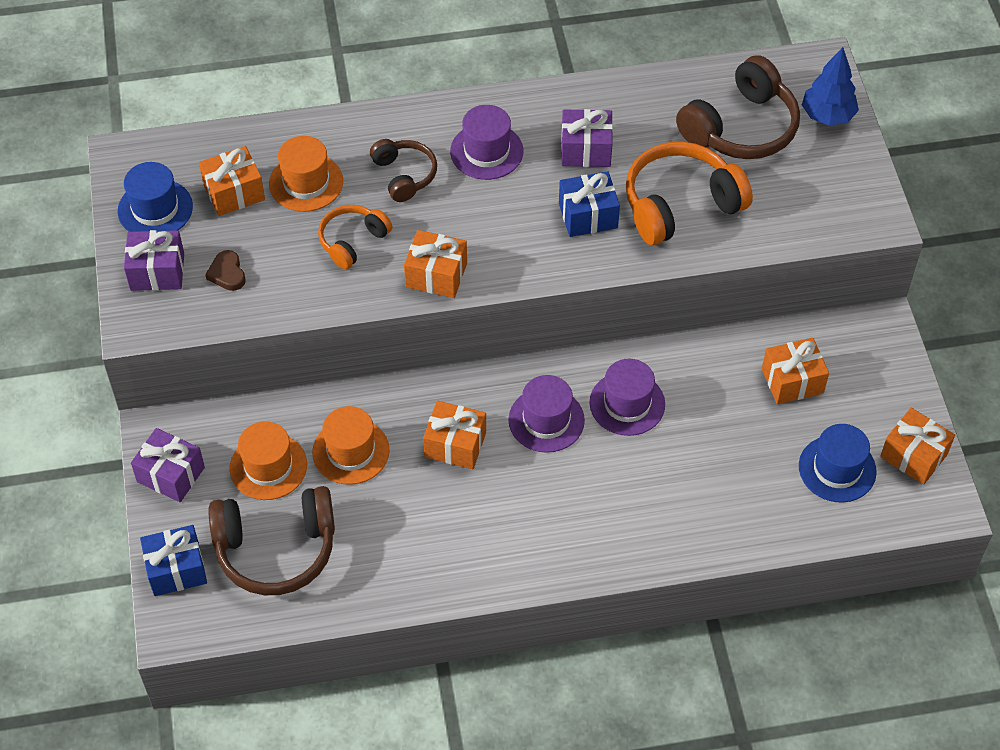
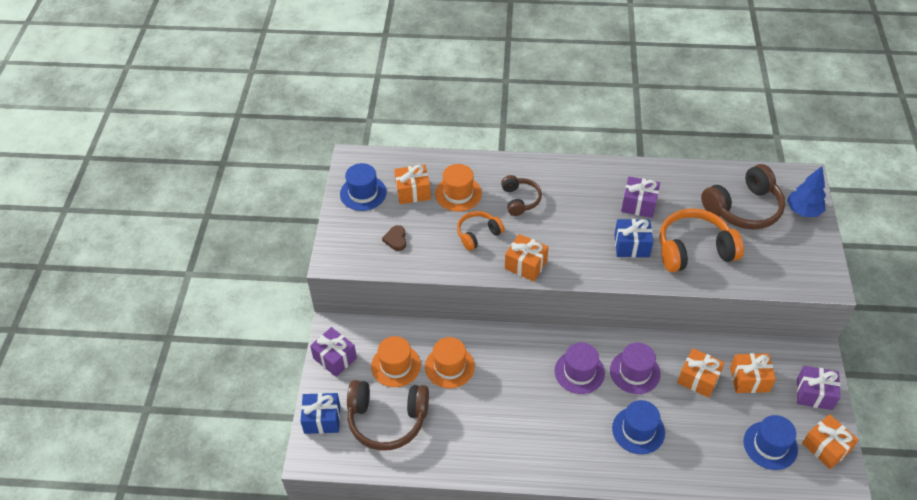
camera: 15 degrees right, 5 degrees down
purple gift [124,230,184,291] -> purple gift moved to [797,366,840,410]
orange gift [423,401,486,469] -> orange gift moved to [677,348,725,398]
purple hat [450,105,523,180] -> none
none -> blue hat [612,400,665,454]

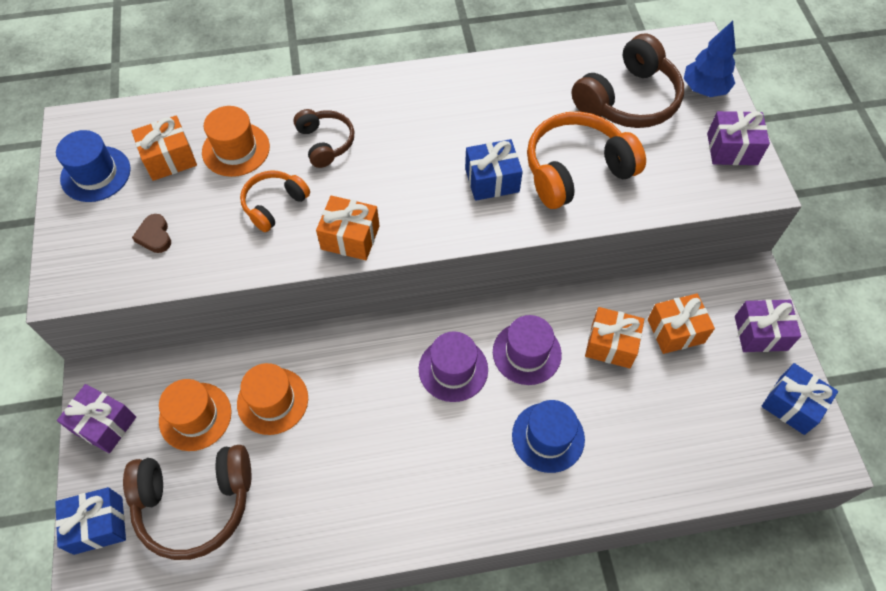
camera: 15 degrees left, 10 degrees up
purple gift [621,176,660,218] -> purple gift moved to [707,111,770,165]
blue hat [743,415,798,470] -> none
orange gift [802,414,859,469] -> blue gift [761,363,838,435]

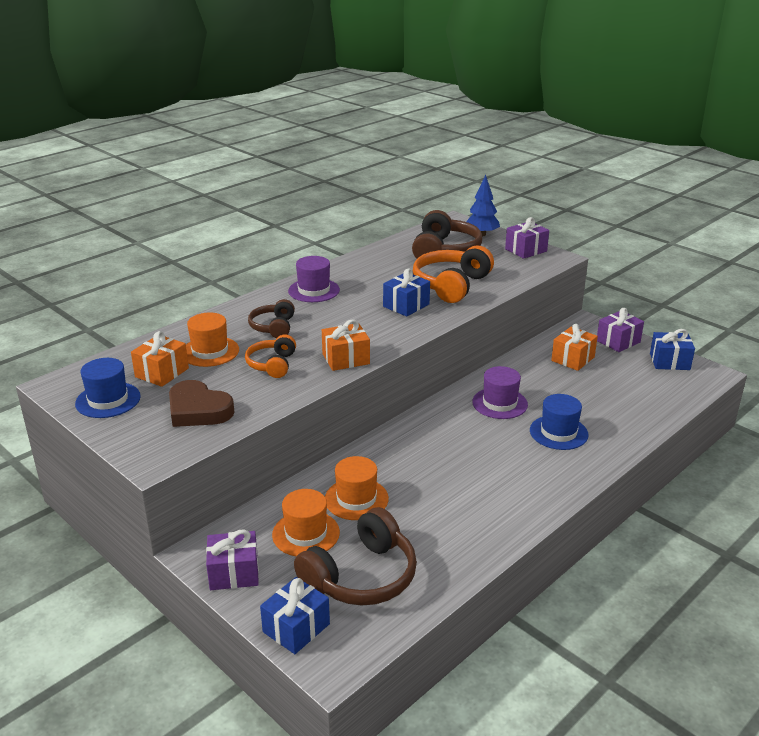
camera: 35 degrees left, 30 degrees down
brown heart [132,214,171,253] -> brown heart [169,380,234,427], size x1.92
brown headphones [294,109,354,168] -> brown headphones turned 120 degrees counterclockwise [248,299,295,338]
purple hat [419,331,488,402] -> purple hat moved to [288,256,340,302]
orange gift [585,307,644,368] -> none

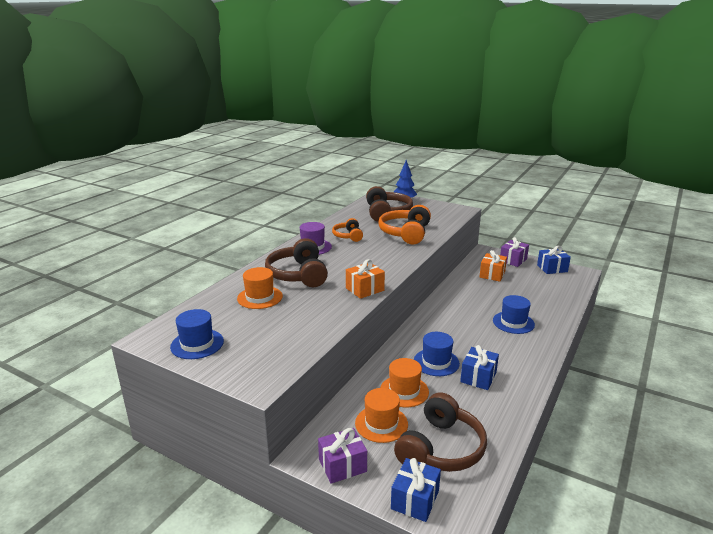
camera: 15 degrees left, 5 degrees down
orange gift [131,331,189,387] -> none
brown heart [169,380,234,427] -> none
orange headphones [245,334,296,378] -> orange headphones moved to [332,218,363,242]
brown headphones [248,299,295,338] -> brown headphones [265,238,328,287], size x1.73
blue gift [383,268,430,317] -> blue gift moved to [460,345,499,390]
purple hat [472,366,528,419] -> none
purple gift [505,217,549,259] -> none
none -> blue hat [414,332,460,376]

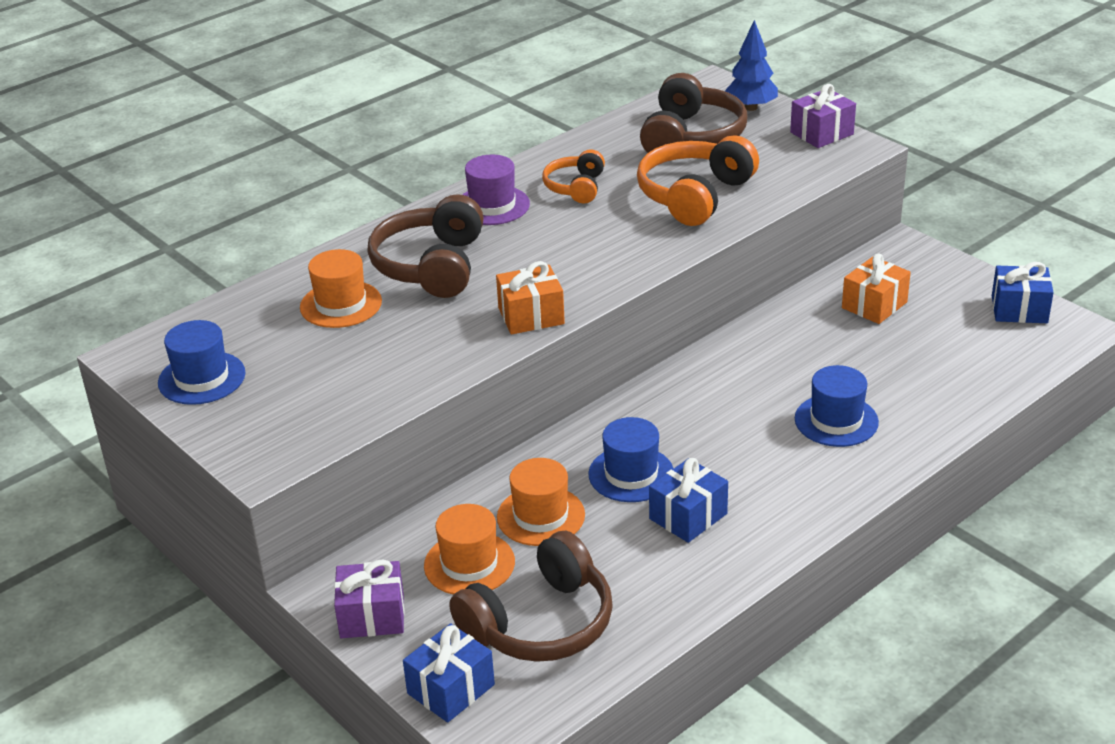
camera: 20 degrees right, 10 degrees up
purple gift [500,237,529,267] -> purple gift moved to [790,84,856,148]

